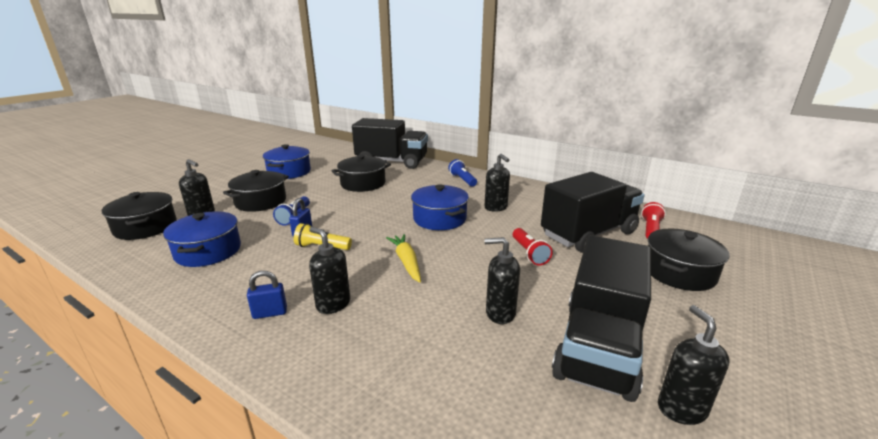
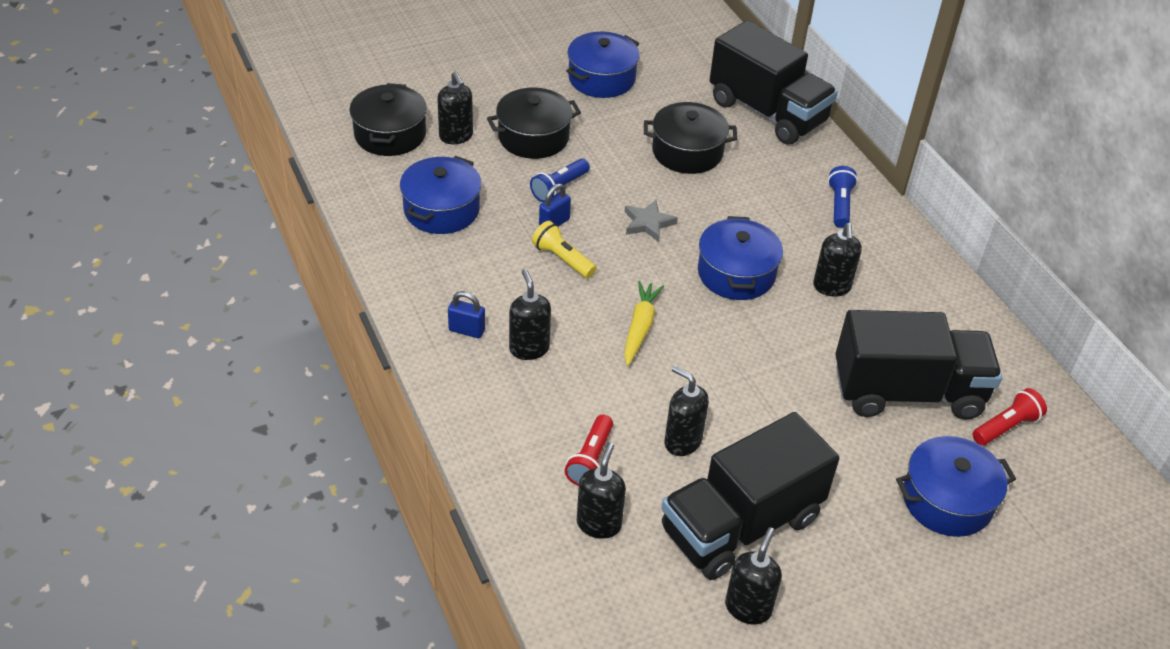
camera: 30 degrees right, 20 degrees up
red flashlight [513,228,553,266] -> red flashlight moved to [565,415,613,486]
black pot [648,229,729,291] -> blue pot [896,436,1016,537]
none -> black soap dispenser [577,442,626,539]
none -> grey star [625,200,678,242]

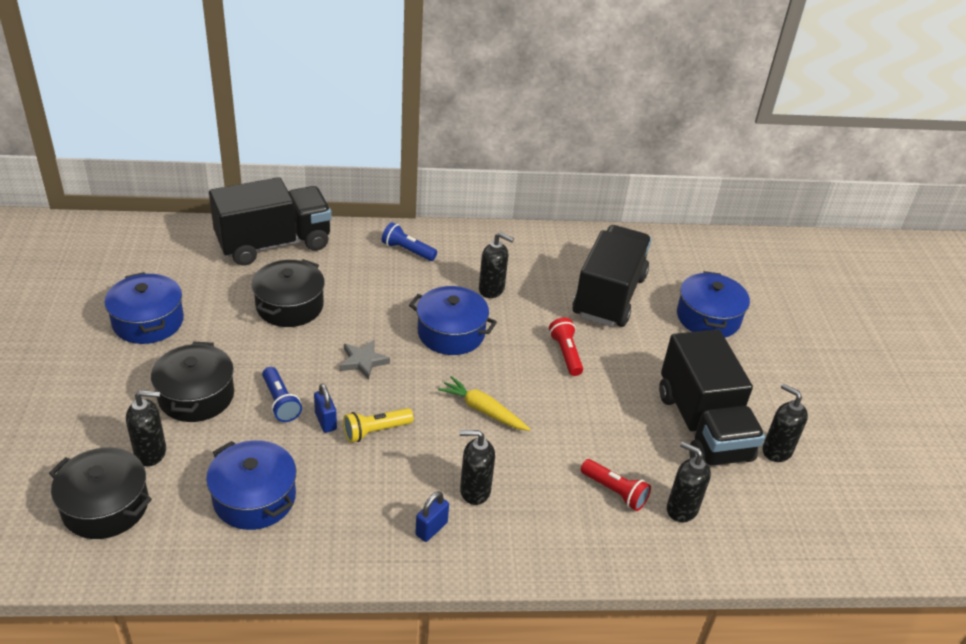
camera: 70 degrees left, 5 degrees down
black soap dispenser [664,366,709,456] -> none
red flashlight [973,388,1047,445] -> red flashlight moved to [549,318,583,376]

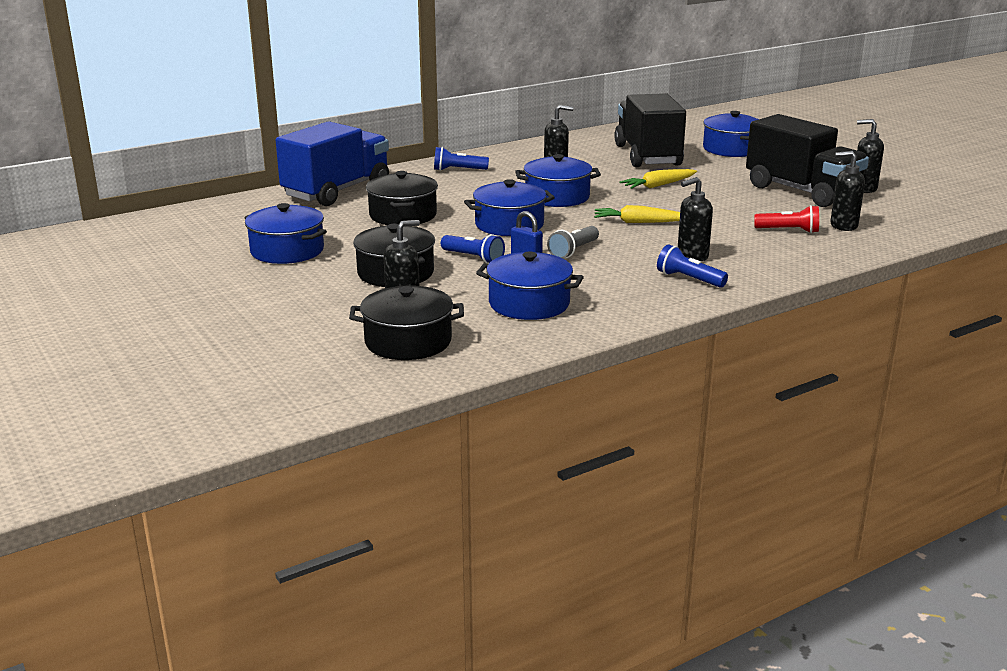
camera: 25 degrees left, 15 degrees down
black truck [209,177,332,266] -> blue truck [276,121,389,206]
grey star [340,340,390,380] -> blue pot [464,179,555,236]
yellow flashlight [343,408,414,442] -> grey flashlight [547,226,599,259]
blue padlock [415,491,449,542] -> blue flashlight [657,244,728,288]
red flashlight [549,318,583,376] -> yellow carrot [619,169,697,189]

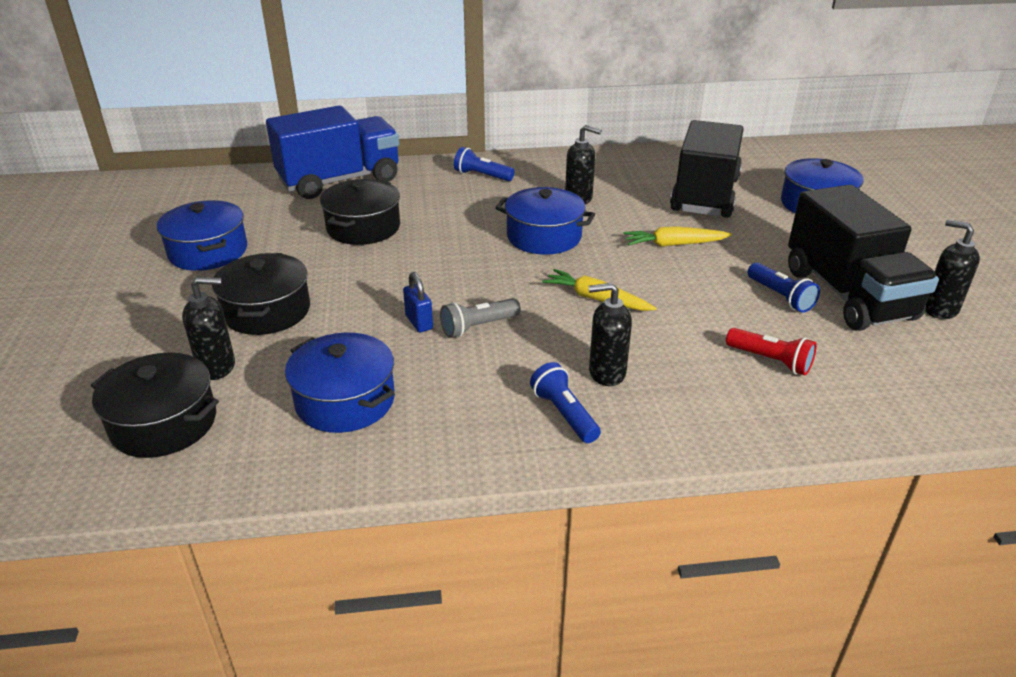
camera: 25 degrees right, 10 degrees up
blue flashlight [441,234,505,264] -> blue flashlight moved to [748,263,820,313]
blue pot [464,179,555,236] -> none
black soap dispenser [831,151,865,231] -> none

